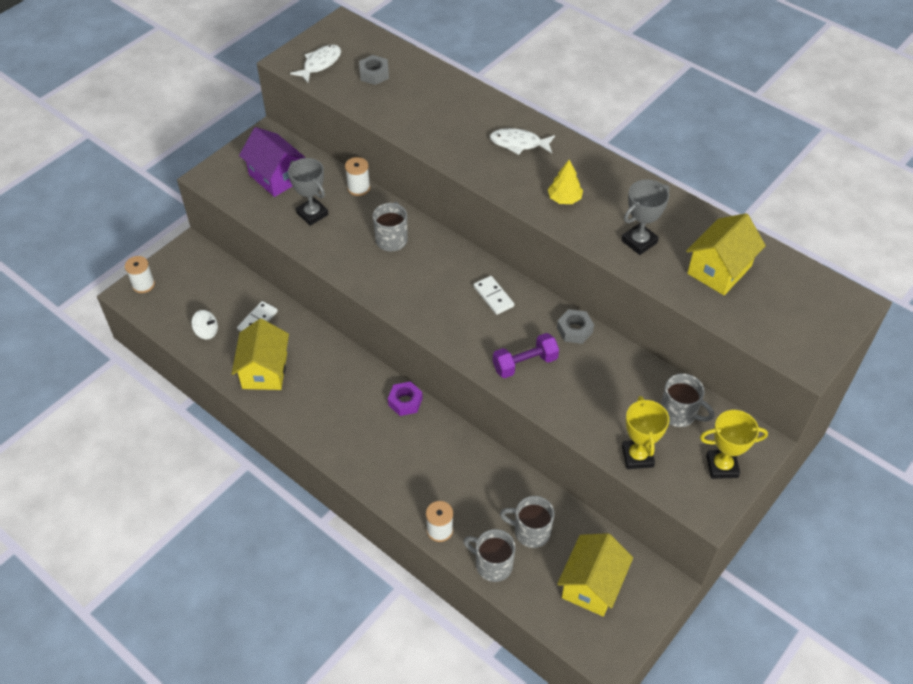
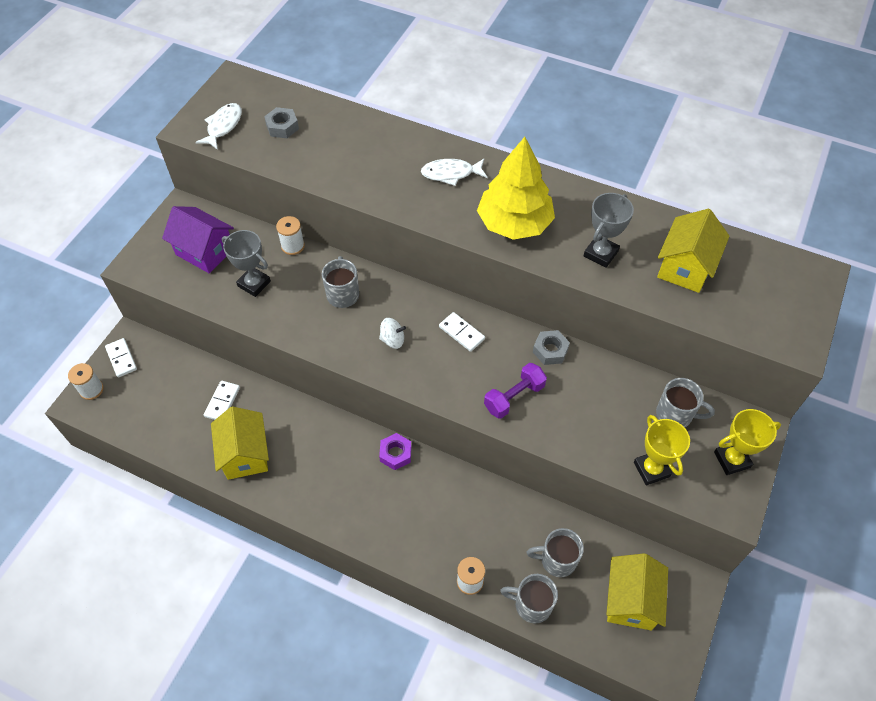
camera: 15 degrees left, 5 degrees up
white spinning top [191,310,218,340] -> white spinning top moved to [379,318,406,349]
yellow tree [548,160,583,204] -> yellow tree [477,137,555,240], size x2.14
none -> white domino [105,338,137,377]

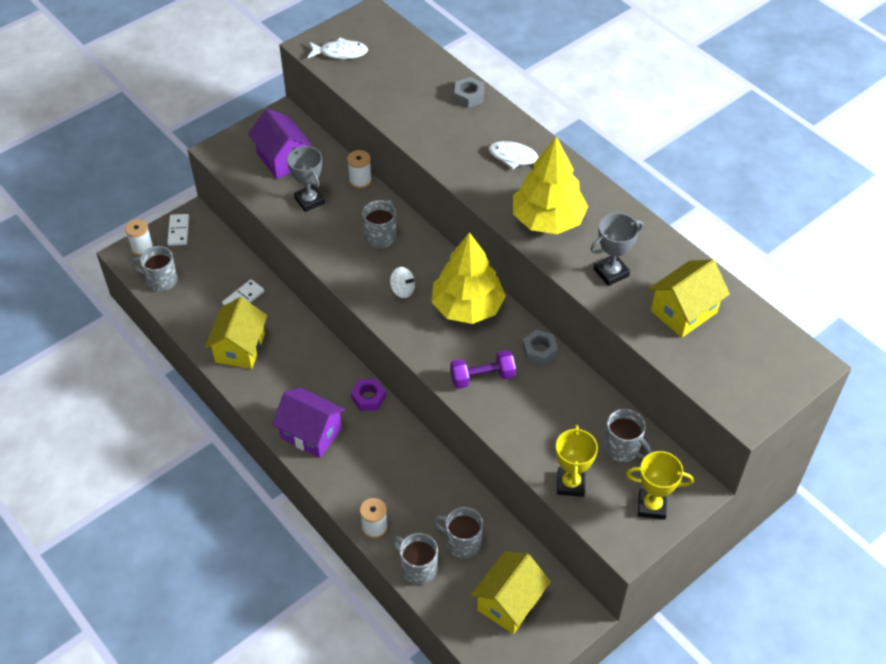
camera: 25 degrees right, 5 degrees down
white fish [195,103,242,150] -> white fish turned 45 degrees clockwise [307,37,368,59]
grey nut [264,107,299,138] -> grey nut moved to [454,77,484,108]
white domino [439,312,485,352] -> yellow tree [432,232,506,324]
none -> grey mug [132,246,178,292]
none -> purple house [272,388,345,458]

